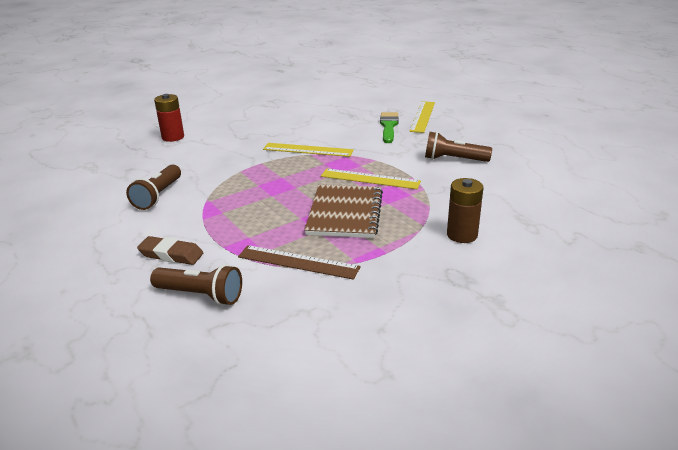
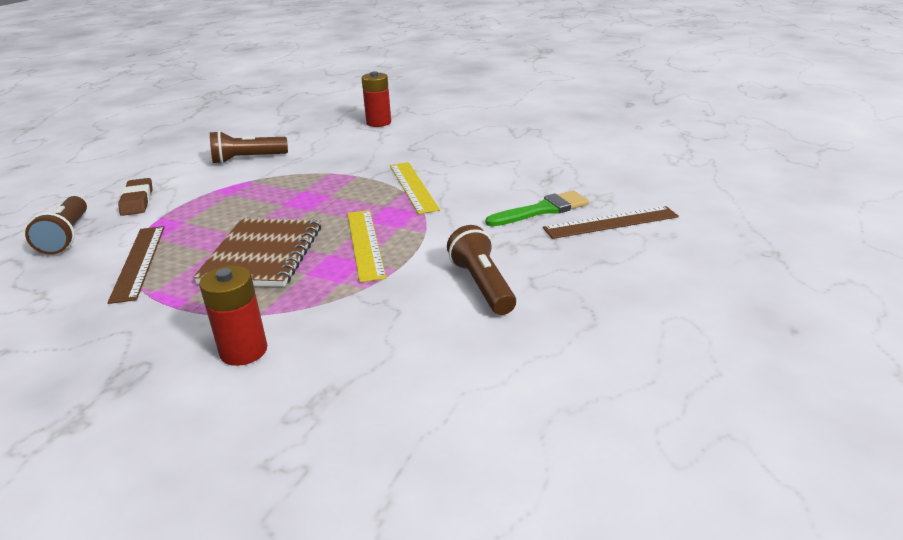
camera: 60 degrees right, 0 degrees up
brown notebook [304,185,383,238] -> brown notebook turned 60 degrees counterclockwise [193,218,321,287]
yellow ruler [409,101,435,133] -> brown ruler [543,206,679,239]
brown battery [447,178,484,243] -> red battery [199,265,267,366]

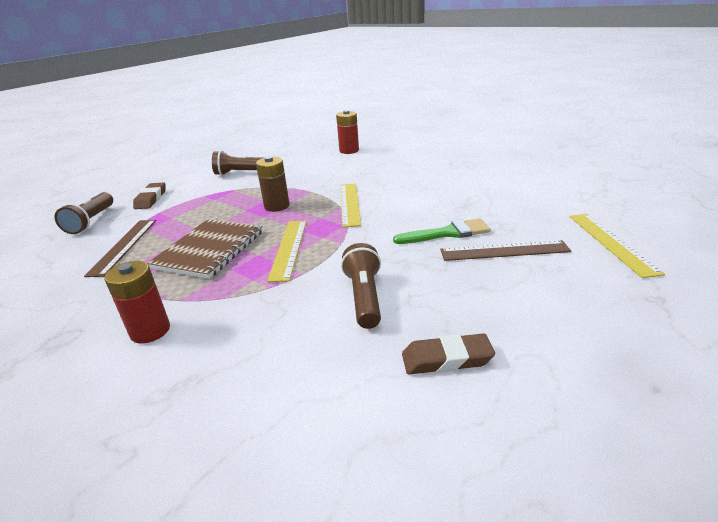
camera: 15 degrees right, 0 degrees up
none -> brown battery [256,156,290,212]
none -> brown eraser [402,333,495,374]
none -> yellow ruler [569,214,665,278]

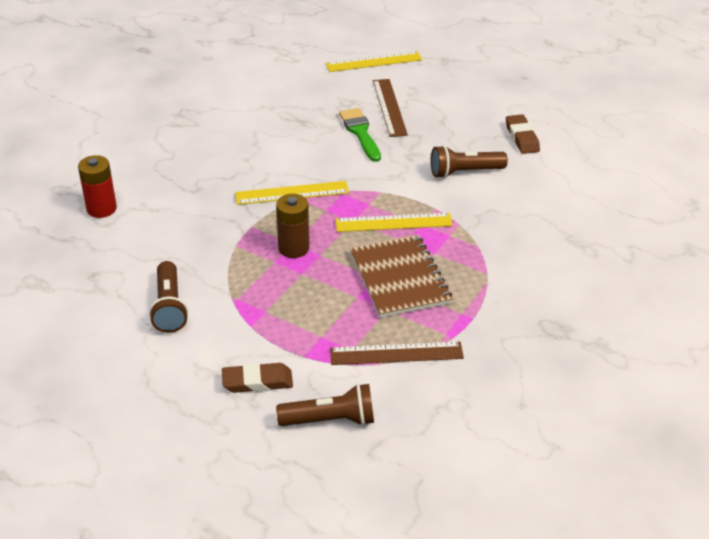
camera: 100 degrees left, 10 degrees up
red battery [104,261,170,344] -> none
brown notebook [147,219,263,279] -> brown notebook turned 60 degrees clockwise [349,234,452,318]

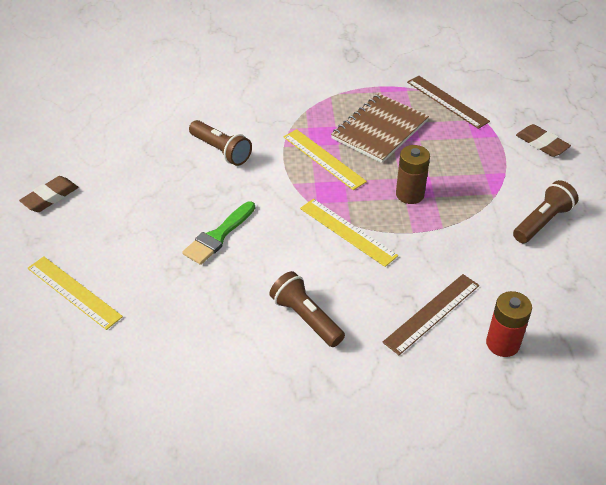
camera: 125 degrees left, 5 degrees up
brown flashlight [276,384,374,426] -> brown flashlight moved to [269,271,345,347]
brown ruler [373,79,408,137] -> brown ruler moved to [382,274,479,355]
brown eraser [506,114,540,154] -> brown eraser moved to [19,176,78,212]

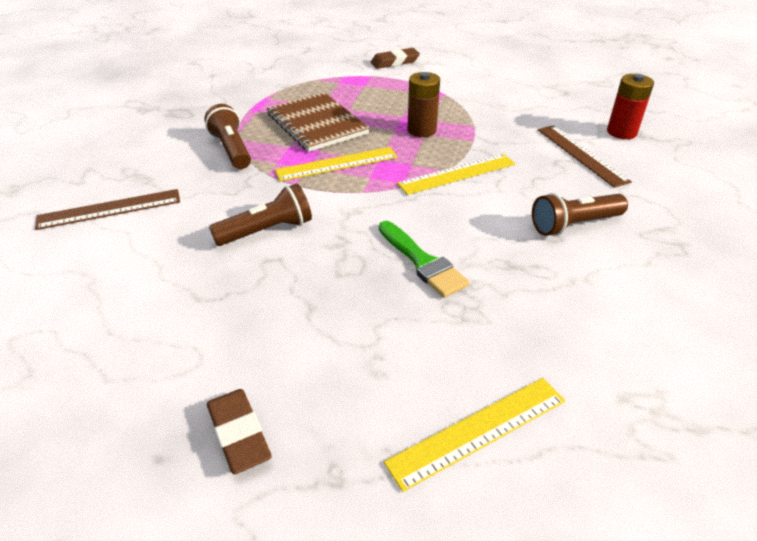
camera: 70 degrees left, 5 degrees down
brown ruler [407,76,490,129] -> brown ruler moved to [35,189,180,230]
brown flashlight [513,180,579,243] -> brown flashlight moved to [204,104,251,169]

